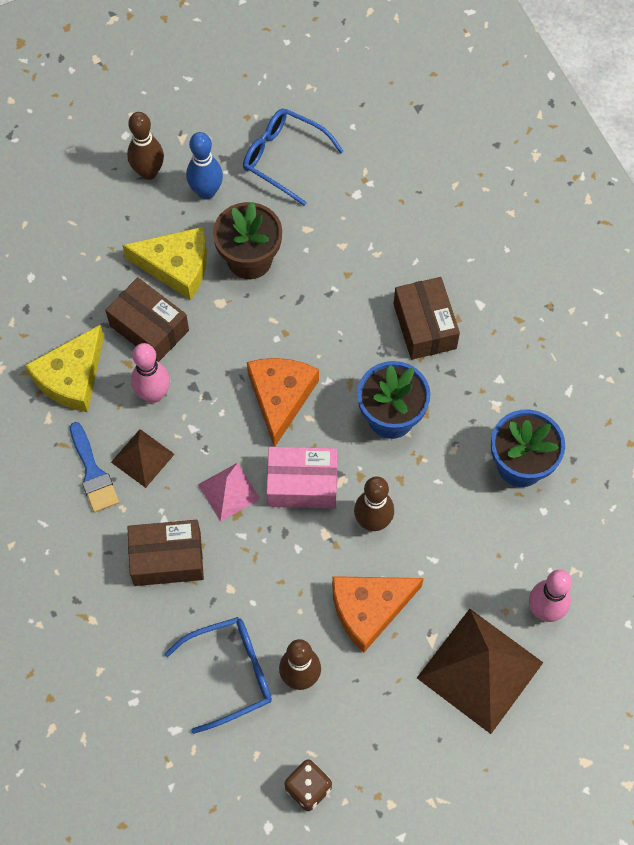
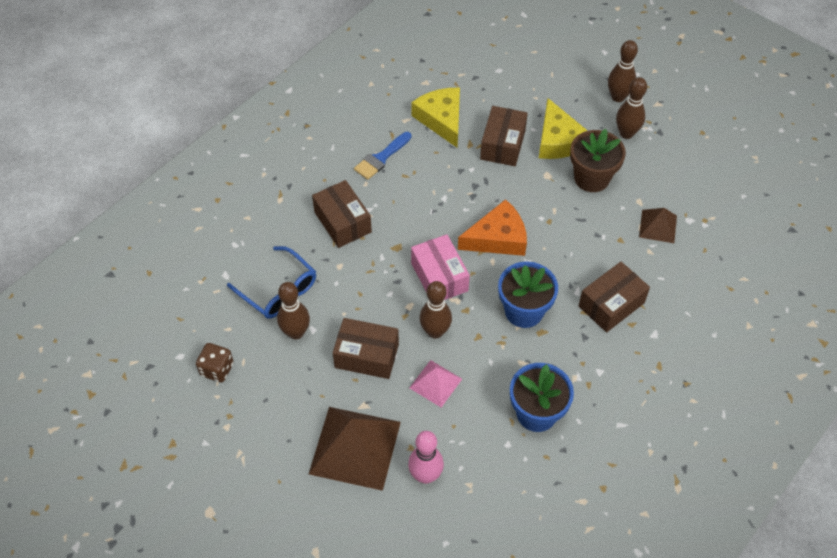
camera: 65 degrees right, 10 degrees down
yellow cheese [25,325,104,412] -> yellow cheese turned 60 degrees clockwise [411,87,460,148]
brown pyramid [111,429,175,488] -> brown pyramid moved to [639,208,677,243]
pink bowling pin [131,343,170,403] -> none
blue bowling pin [186,132,223,200] -> brown bowling pin [616,77,647,139]
pink pyramid [198,463,260,522] -> pink pyramid moved to [410,360,462,407]
blue glasses [243,108,343,206] -> none
orange cheese [332,576,424,653] -> brown box [333,318,399,379]

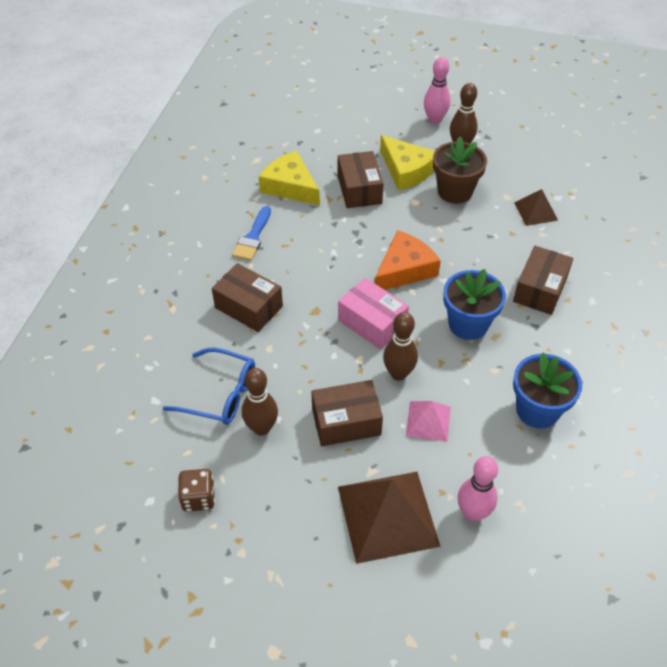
camera: 25 degrees left, 5 degrees down
brown bowling pin [608,40,638,102] -> pink bowling pin [424,57,450,125]

